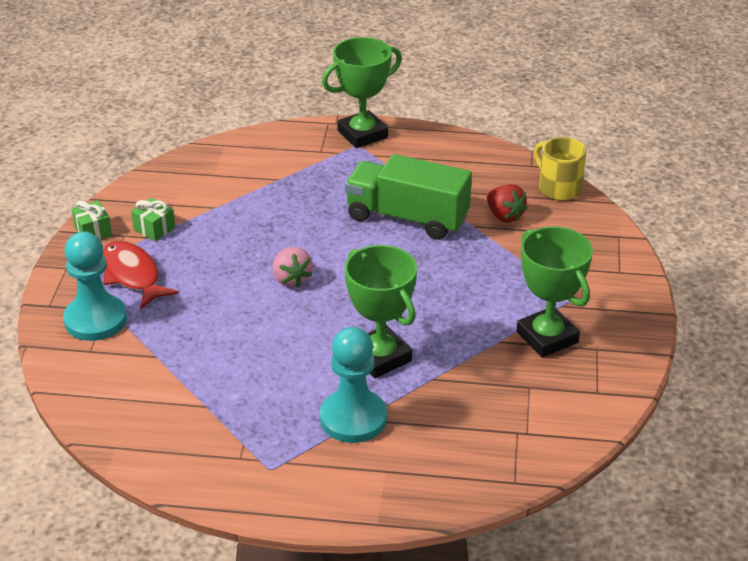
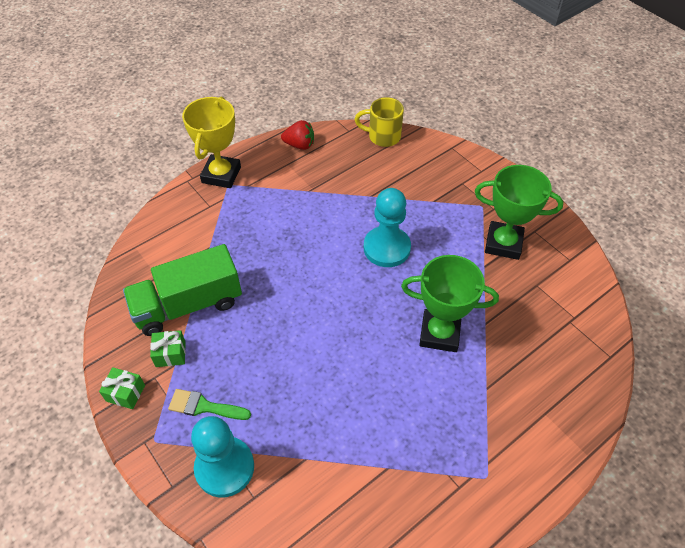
camera: 45 degrees left, 15 degrees up
red fish [103,241,179,309] -> green brush [168,389,251,420]
pink strawberry [273,247,313,287] -> none
turquoise pawn [320,327,387,443] -> turquoise pawn moved to [364,188,411,267]
green trophy [322,37,402,148] -> yellow trophy [182,96,241,188]
green truck [345,154,472,240] -> green truck moved to [123,244,242,336]
red strawberry [487,184,527,223] -> red strawberry moved to [281,120,314,150]

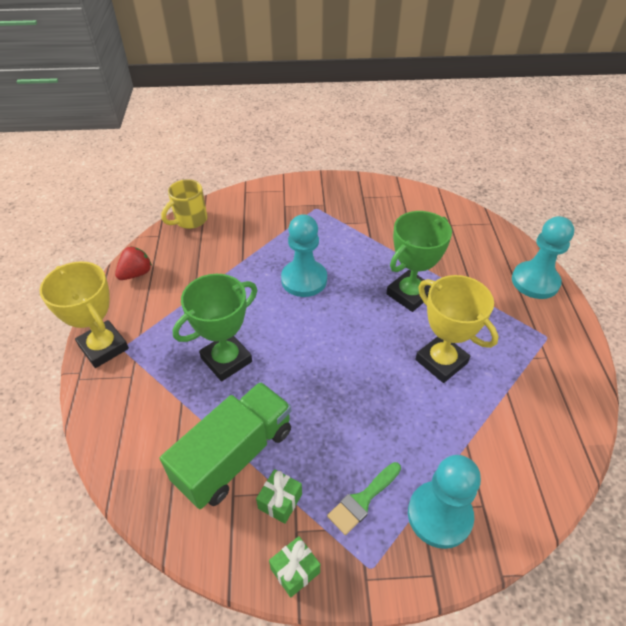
camera: 55 degrees left, 5 degrees down
green truck [123,244,242,336] -> green truck turned 150 degrees counterclockwise [160,382,292,509]
green trophy [475,165,564,260] -> green trophy moved to [173,274,257,381]
none -> yellow trophy [415,275,498,383]
none -> turquoise pawn [512,216,574,299]

